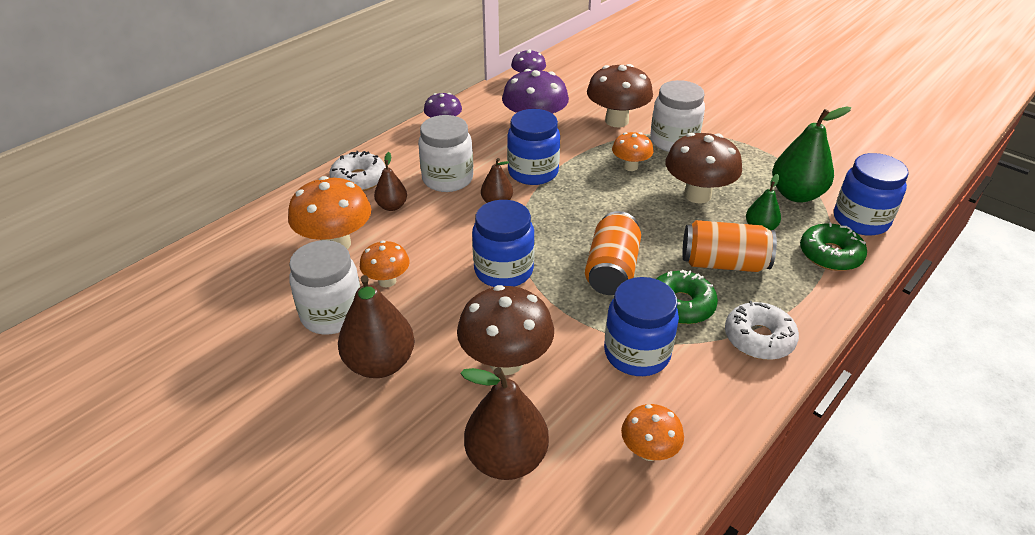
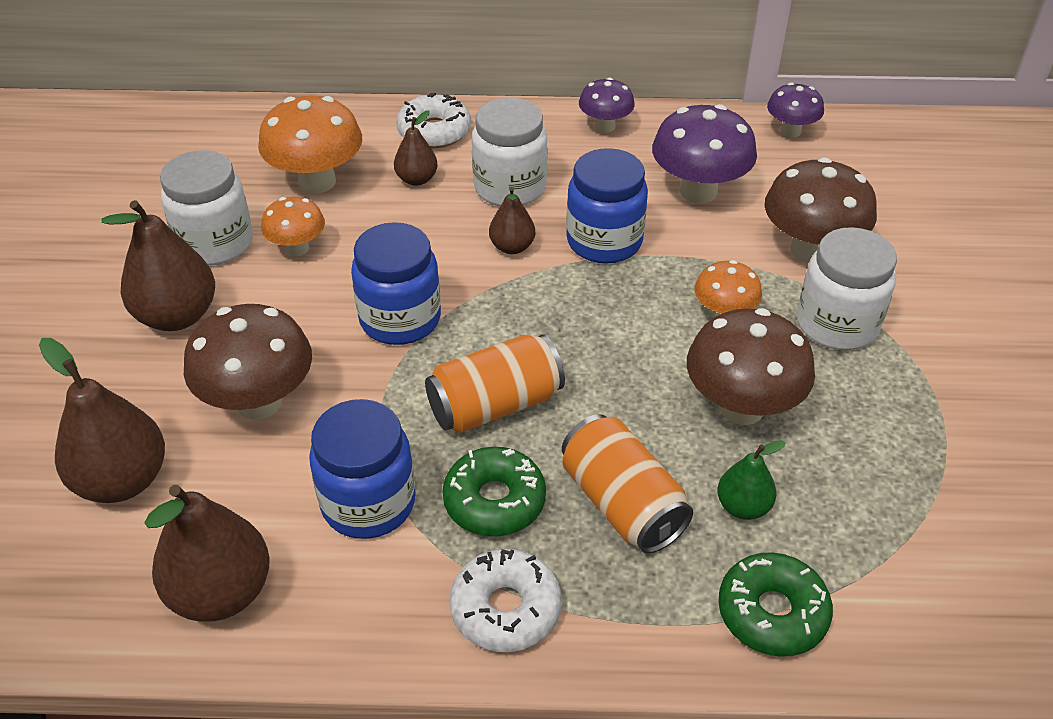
camera: 50 degrees right, 5 degrees up
orange mushroom [621,404,684,461] -> brown pear [145,485,270,622]
green pear [772,106,851,203] -> none
blue jar [834,153,909,236] -> none

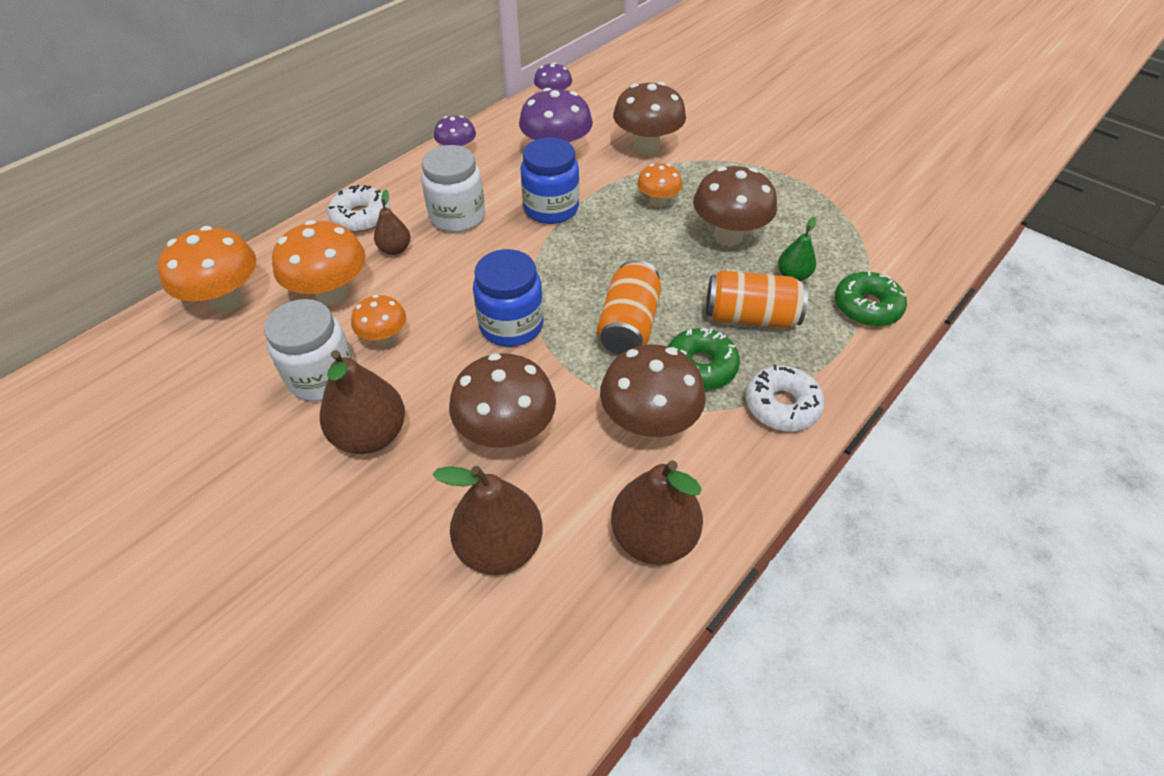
camera: 50 degrees left, 5 degrees up
blue jar [309,399,416,539] -> brown mushroom [600,344,706,439]
brown pear [489,187,535,254] -> none
white jar [797,227,897,350] -> none
none -> orange mushroom [158,226,256,312]

